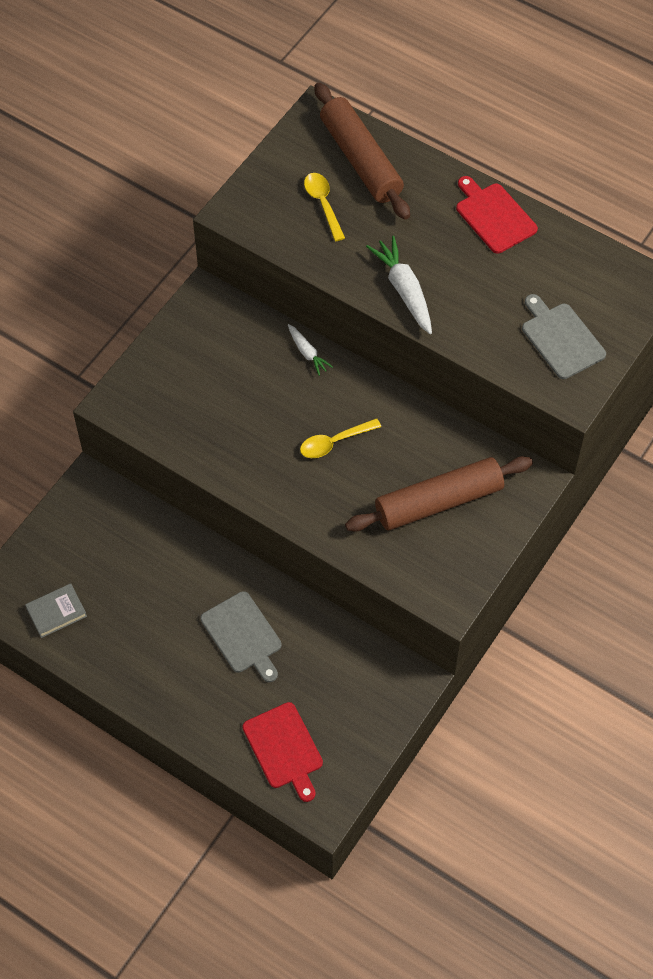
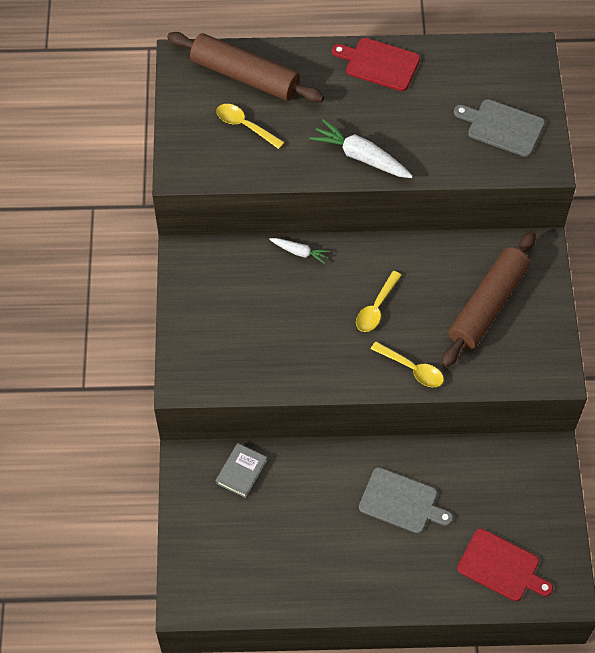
camera: 35 degrees left, 0 degrees up
grey book [25,583,87,638] -> grey book moved to [216,443,267,498]
none -> yellow spoon [371,342,444,387]

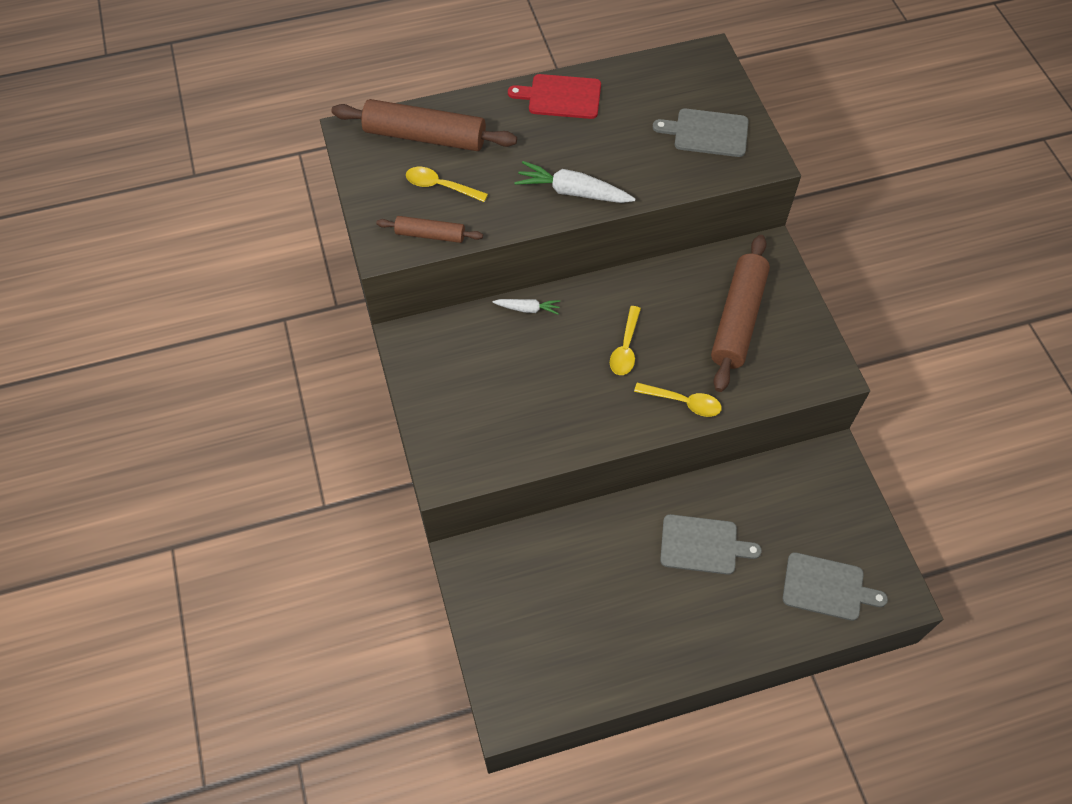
camera: 15 degrees left, 0 degrees up
grey book [216,443,267,498] -> none
red cutting board [457,529,553,601] -> grey cutting board [783,552,888,621]
none -> brown rolling pin [376,216,483,243]

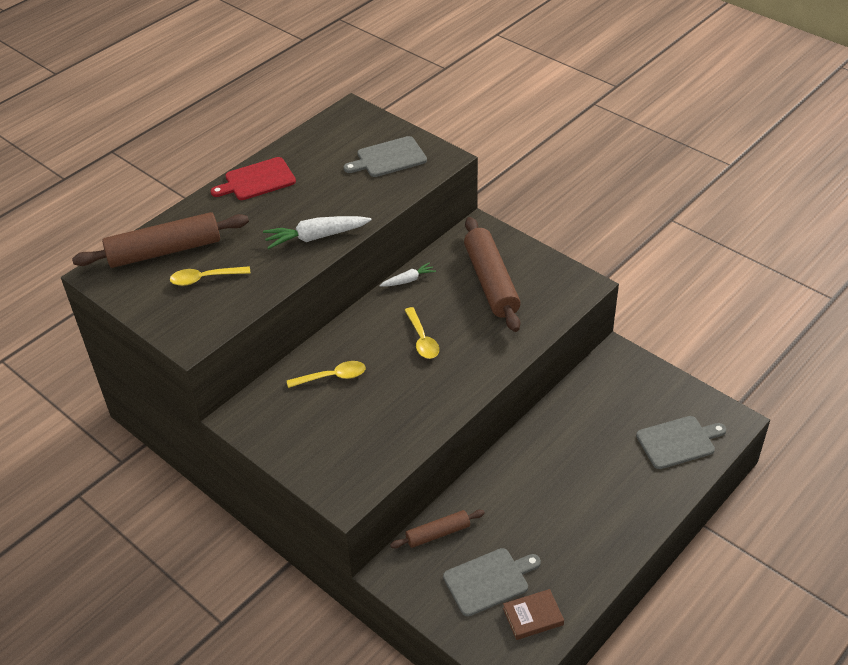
camera: 30 degrees left, 15 degrees down
brown rolling pin [376,216,483,243] -> brown rolling pin moved to [390,510,485,549]
white carrot [493,299,560,315] -> white carrot moved to [379,262,436,287]
yellow spoon [634,382,722,417] -> yellow spoon moved to [287,361,366,388]
grey cutting board [660,514,762,575] -> grey cutting board moved to [443,548,541,616]
none -> brown book [503,589,564,640]

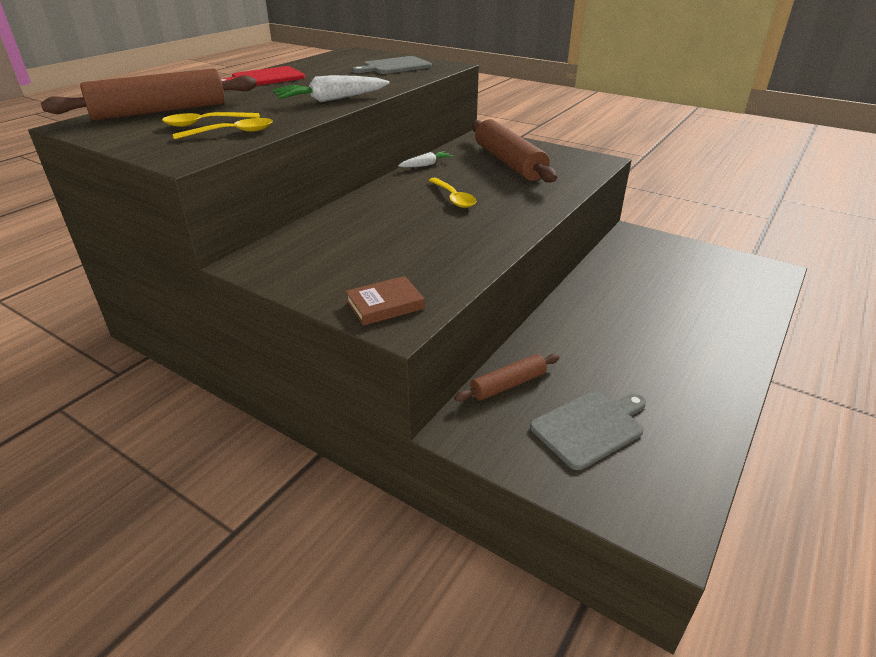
camera: 10 degrees left, 10 degrees down
yellow spoon [287,361,366,388] -> yellow spoon moved to [173,118,273,140]
brown book [503,589,564,640] -> brown book moved to [346,276,425,326]
grey cutting board [636,416,726,469] -> none

